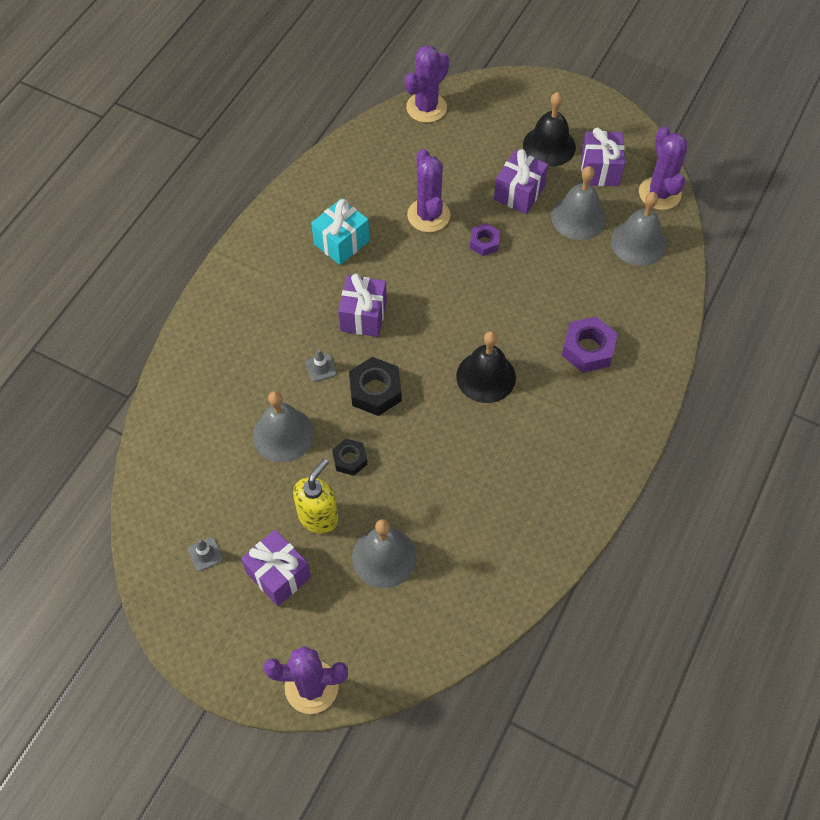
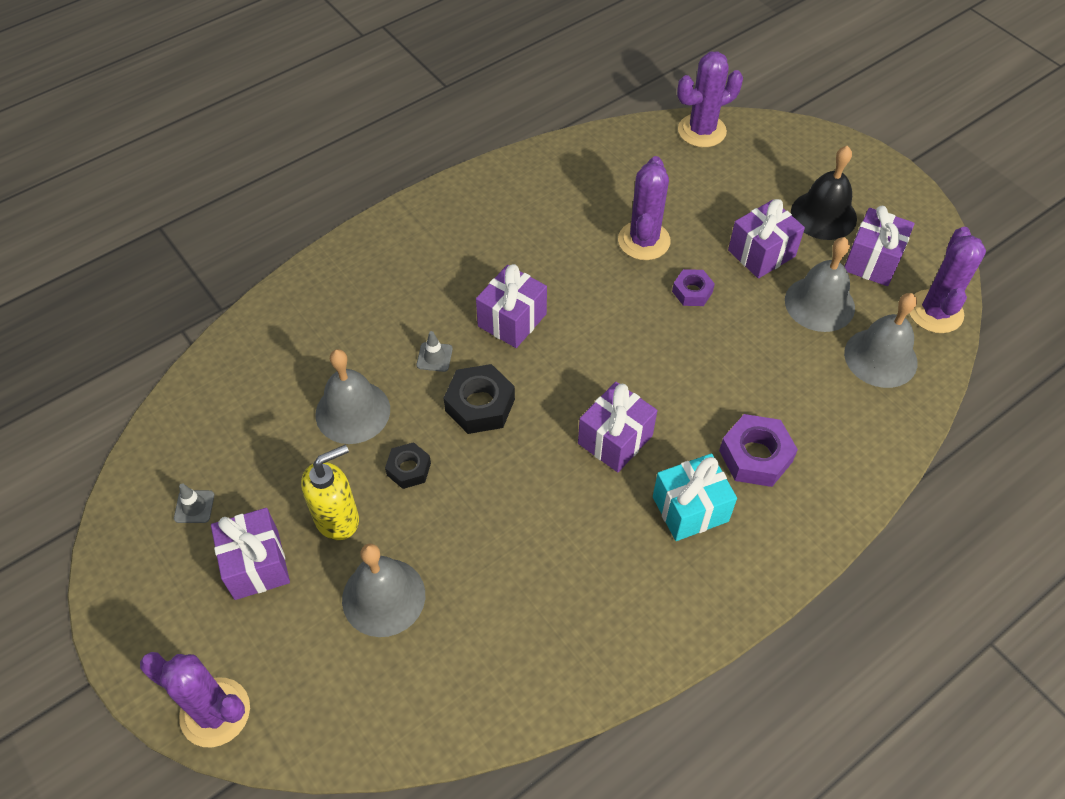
camera: 25 degrees right, 5 degrees down
turquoise gift [311,198,369,265] -> turquoise gift moved to [653,453,737,541]
black bell [456,331,516,403] -> purple gift [578,382,657,472]

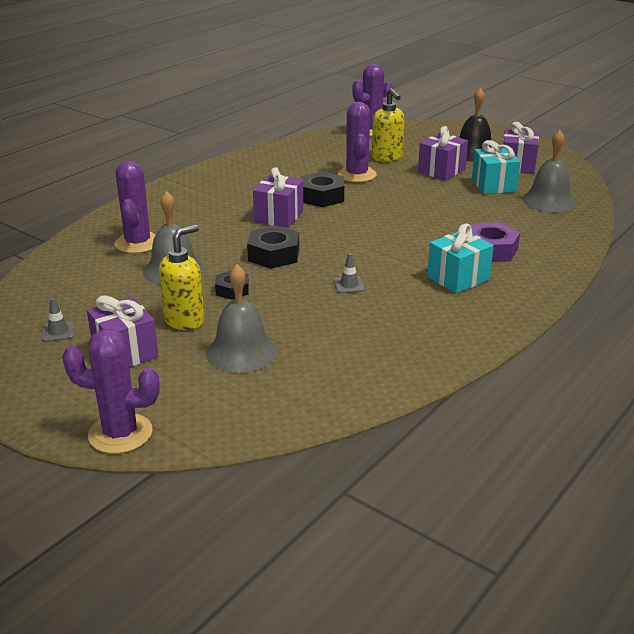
camera: 15 degrees left, 25 degrees down
grey traffic cone [417,331,453,372] -> grey traffic cone moved to [334,253,365,293]
purple gift [578,382,657,472] -> none
purple nut [672,269,715,306] -> none
grey bell [785,237,855,332] -> turquoise gift [472,140,521,194]
purple cactus [909,227,986,333] -> purple cactus moved to [115,161,156,253]
none -> black nut [301,171,344,207]
none -> yellow soap dispenser [372,88,405,162]

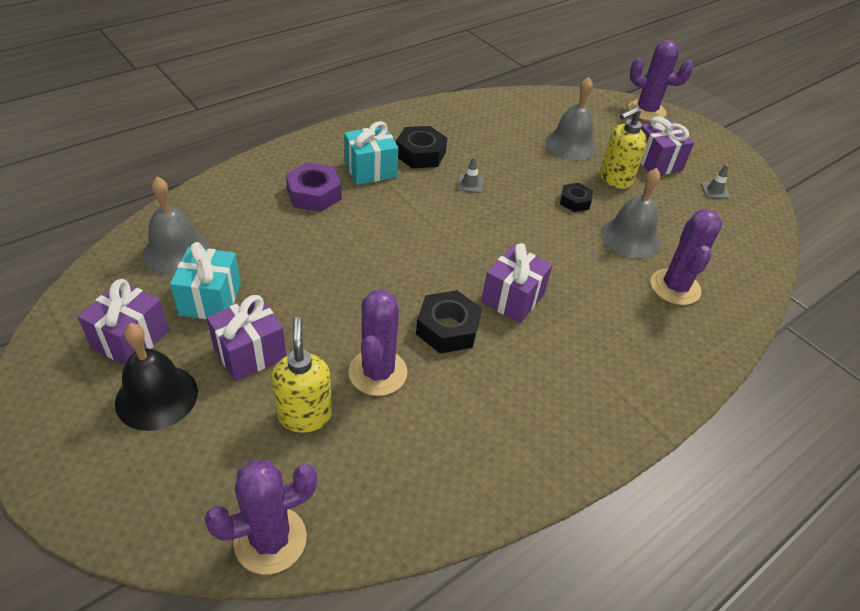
camera: 170 degrees left, 15 degrees up
black nut [247,225,299,269] -> black nut moved to [396,126,447,169]

